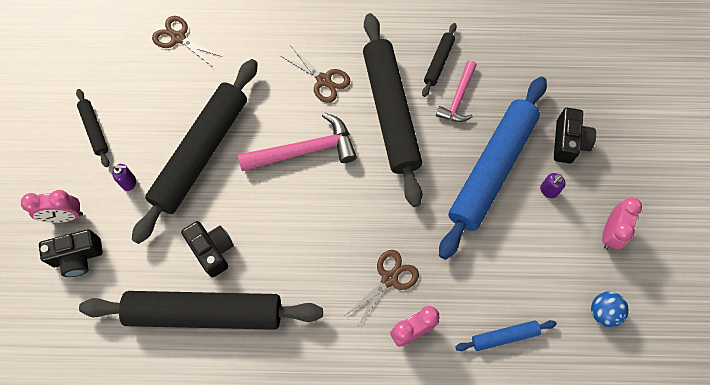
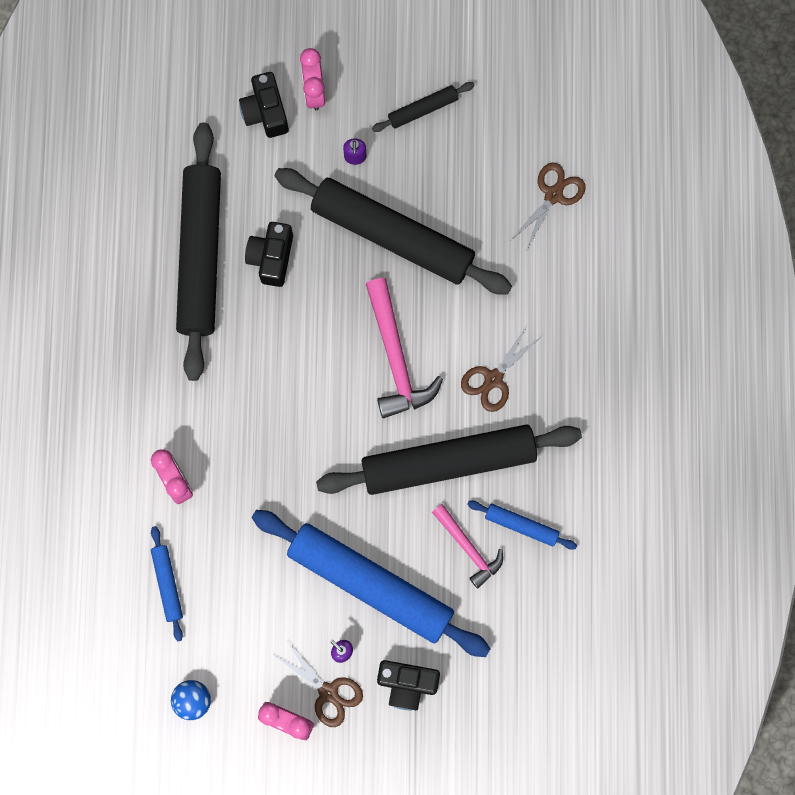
camera: 90 degrees right, 10 degrees up
black camera [181,221,234,278] -> black camera turned 135 degrees clockwise [245,222,293,287]
brown scissors [344,250,419,326] -> brown scissors moved to [274,640,363,727]
black rolling pin [422,23,457,97] -> blue rolling pin [467,501,577,550]
pink hammer [436,60,477,122] -> pink hammer turned 150 degrees counterclockwise [432,504,503,588]

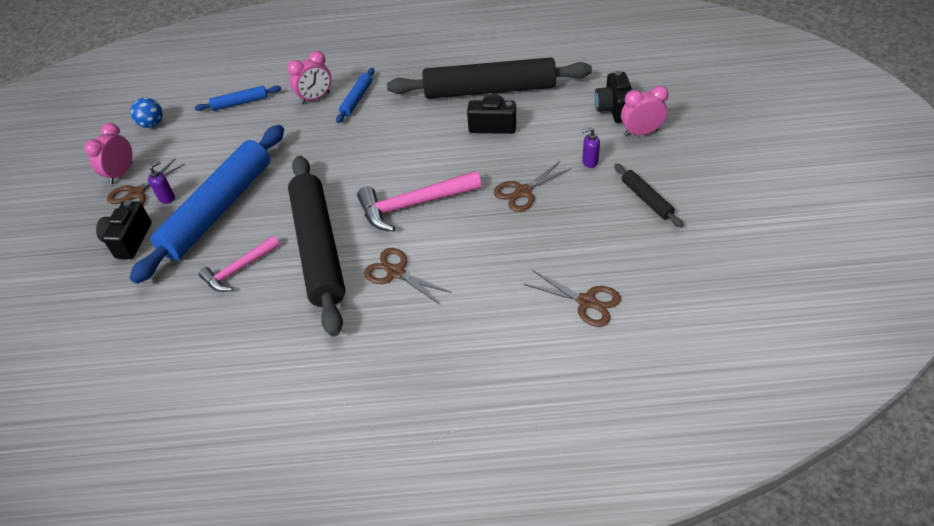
camera: 90 degrees right, 30 degrees down
black camera [239,72,289,138] -> black camera turned 75 degrees counterclockwise [595,71,632,123]
black rolling pin [275,168,512,295] -> brown scissors [494,160,572,212]
blue rolling pin [467,501,577,550] -> blue rolling pin moved to [336,68,374,123]

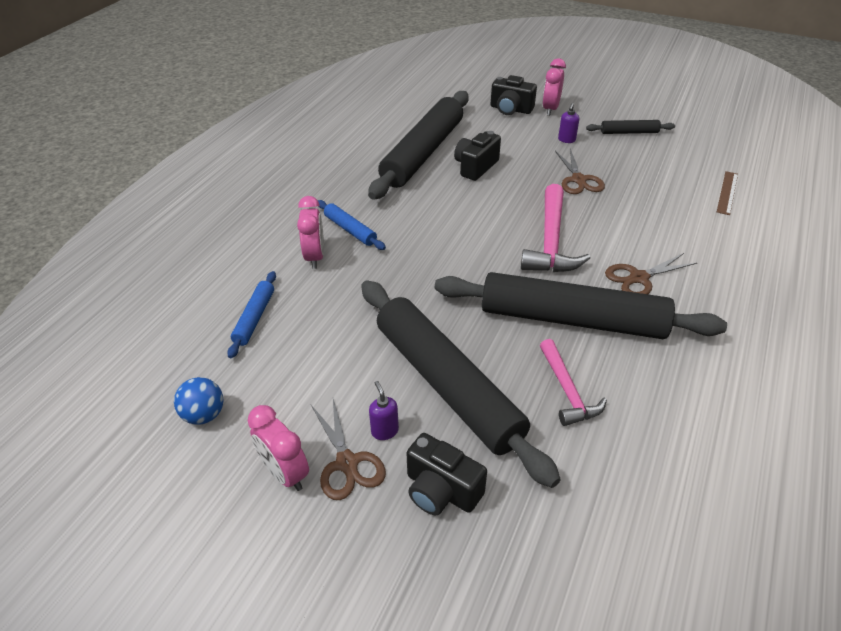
camera: 65 degrees left, 5 degrees down
blue rolling pin [130,125,284,284] -> black rolling pin [361,280,561,488]
brown scissors [524,270,621,327] -> brown ruler [717,171,738,215]

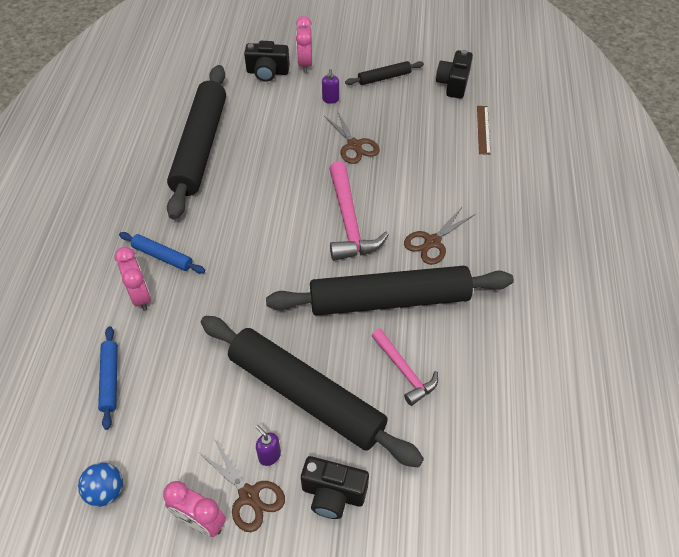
camera: 20 degrees left, 10 degrees up
black camera [454,131,501,181] -> black camera moved to [436,50,473,99]

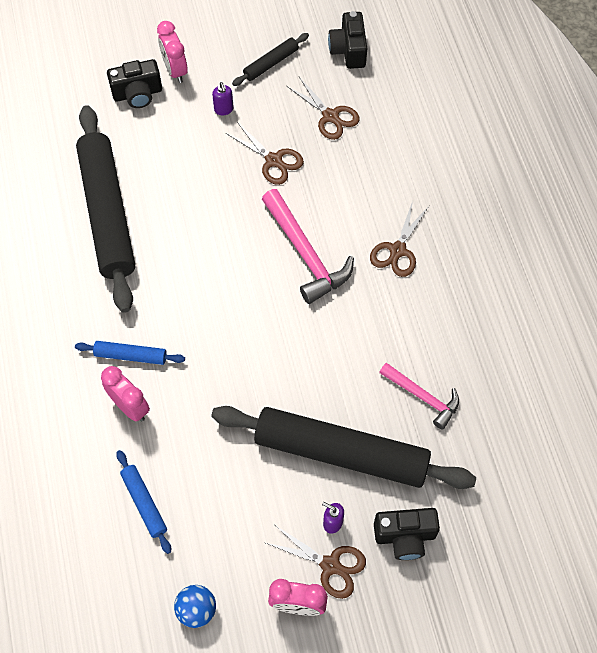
camera: 20 degrees left, 10 degrees up
black rolling pin [266,266,514,315] -> none
brown ruler [477,106,491,155] -> none
none -> brown scissors [287,77,360,140]

